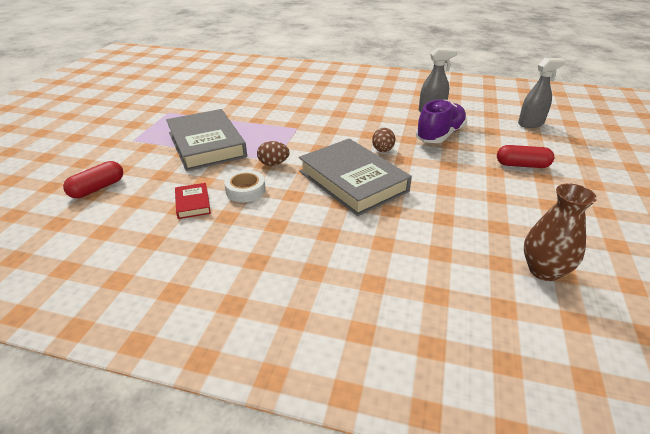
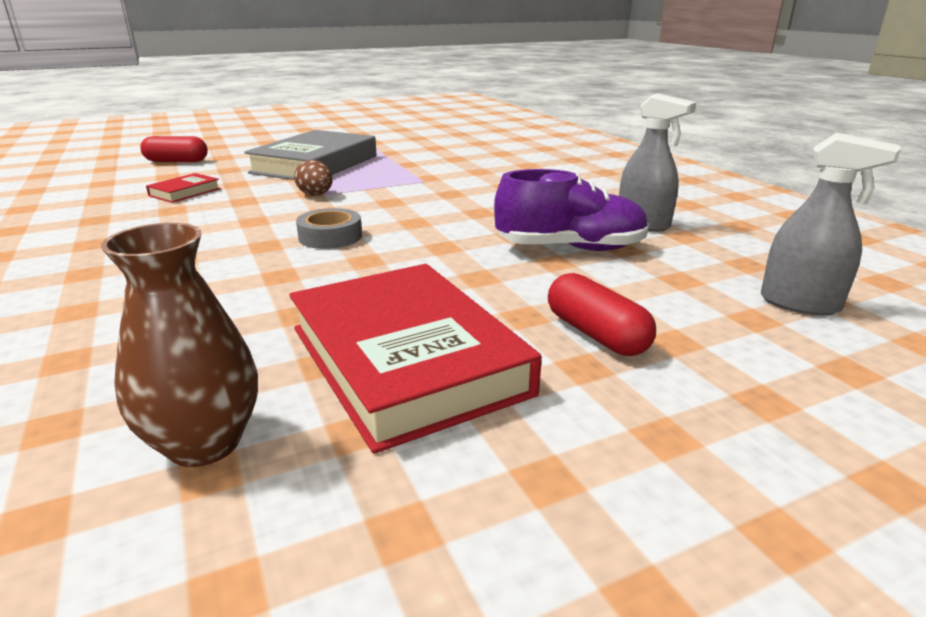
camera: 50 degrees right, 10 degrees down
white tape [224,170,266,202] -> none
grey book [299,139,412,216] -> grey tape [296,208,362,249]
brown egg [372,128,395,152] -> none
none -> red book [289,264,542,454]

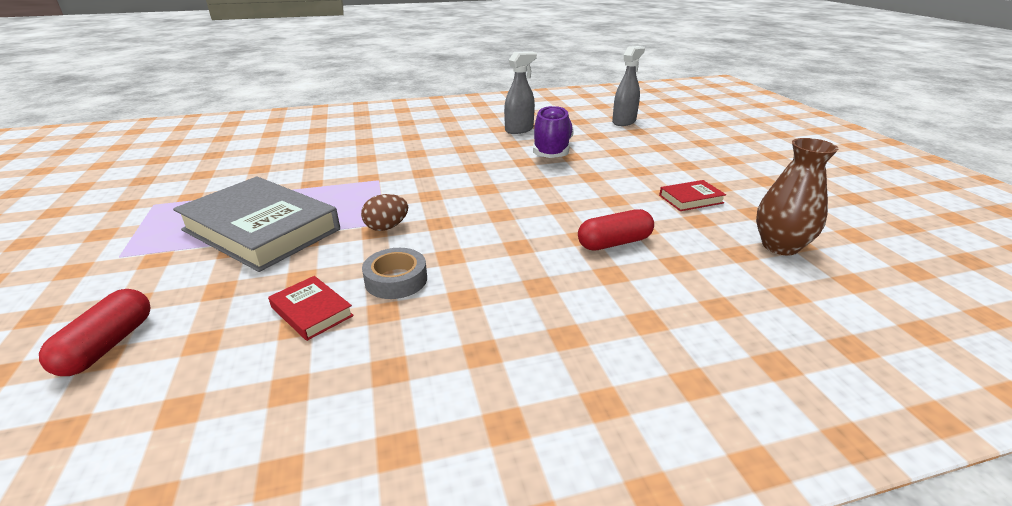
camera: 80 degrees left, 5 degrees up
red book [289,264,542,454] -> red book [659,180,726,211], size x0.44
grey tape [296,208,362,249] -> grey tape moved to [362,248,427,299]
red capsule [548,273,656,356] -> red capsule moved to [578,209,654,251]

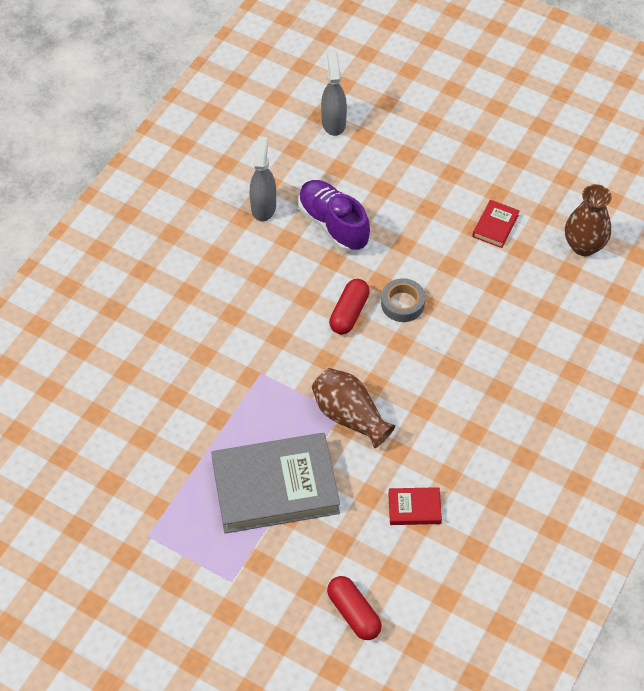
camera: 45 degrees left, 25 degrees up
brown egg [361,194,408,231] -> brown vase [312,368,395,448]
grey tape [362,248,427,299] -> grey tape moved to [381,278,425,322]
red capsule [578,209,654,251] -> red capsule moved to [329,279,370,334]

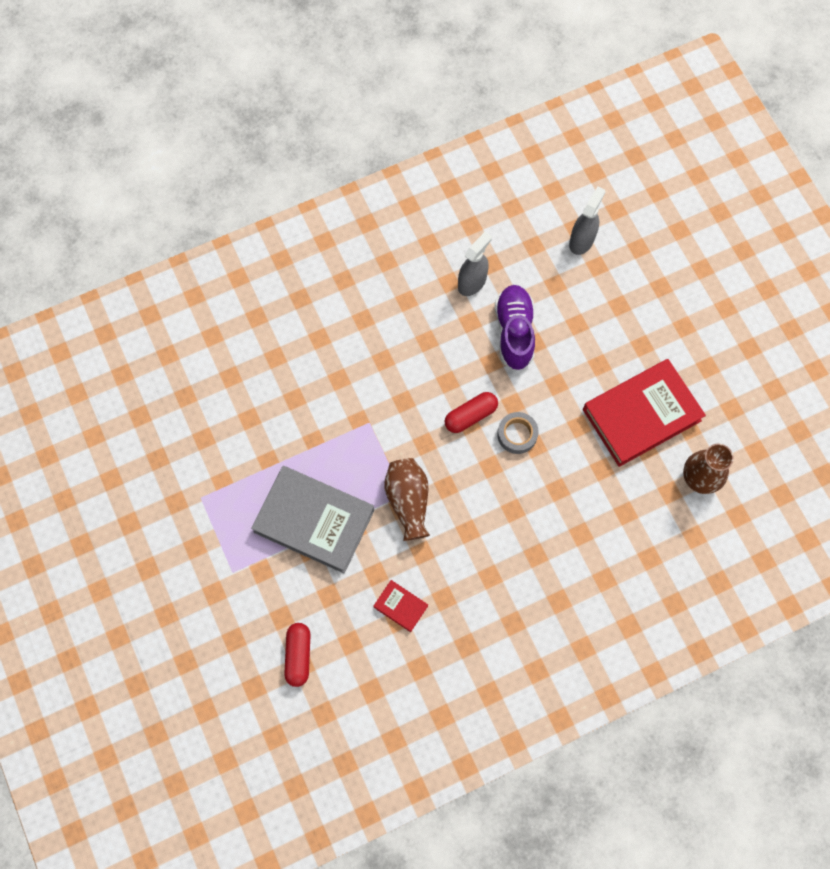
camera: 35 degrees right, 15 degrees up
red book [472,200,520,248] -> red book [583,359,706,467], size x2.29

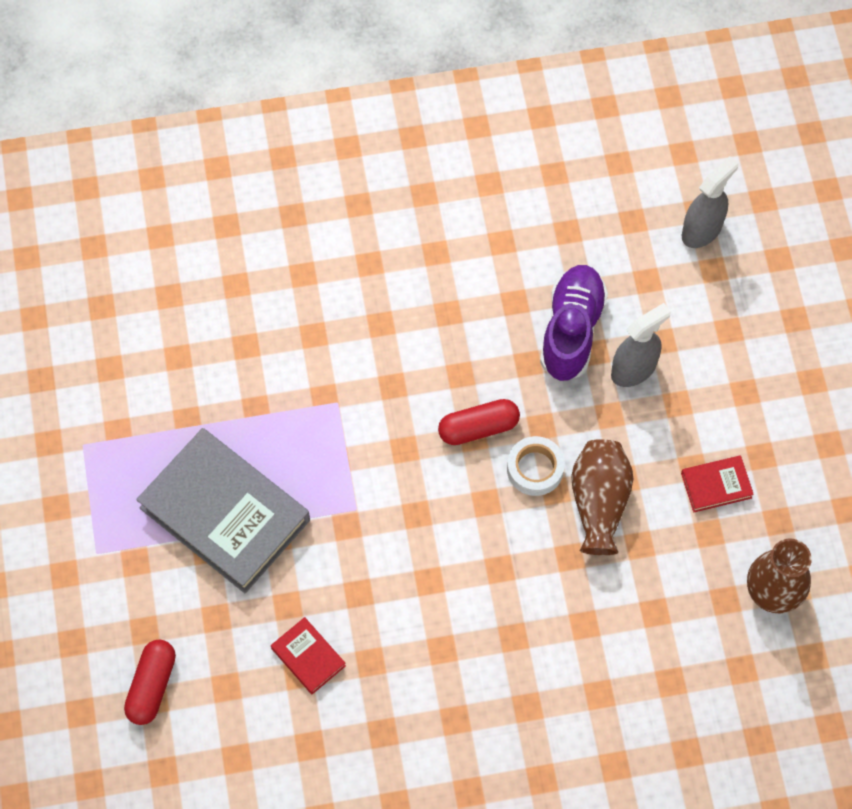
camera: 15 degrees right, 5 degrees down
brown vase [384,458,430,541] -> brown vase moved to [571,439,633,555]
grey spray bottle [458,231,492,296] -> grey spray bottle moved to [611,303,671,387]
grey tape [497,412,539,454] -> white tape [507,436,565,496]
red book [583,359,706,467] -> red book [681,456,754,512], size x0.44

